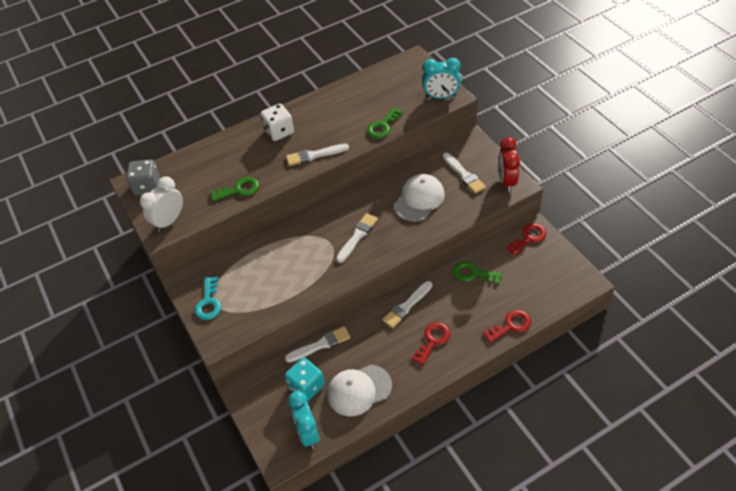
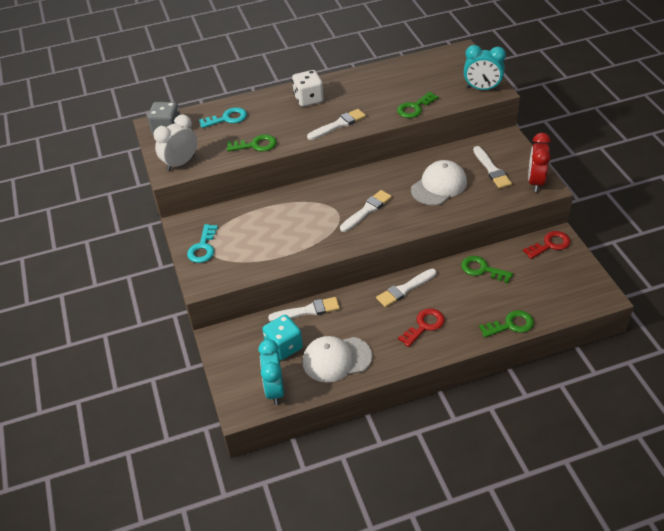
camera: 10 degrees right, 5 degrees down
white brush [286,144,349,166] -> white brush turned 150 degrees clockwise [307,109,366,140]
red key [483,310,531,343] -> green key [479,310,534,338]
none -> turquoise key [199,107,247,128]

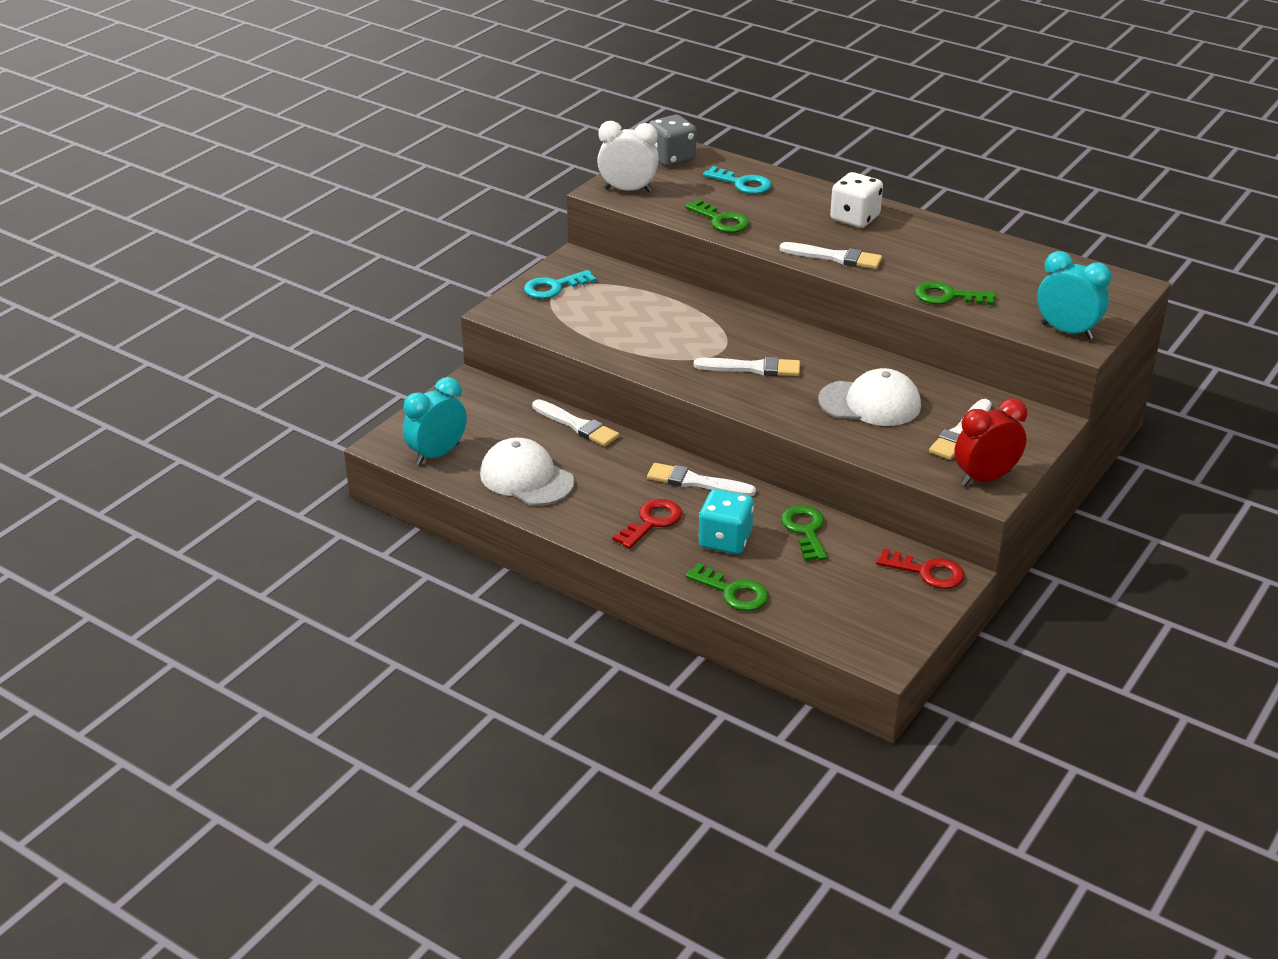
camera: 50 degrees right, 10 degrees down
turquoise dice [262,315,303,360] -> turquoise dice moved to [698,489,754,554]
red key [398,308,445,347] -> red key turned 60 degrees counterclockwise [612,499,682,549]
turquoise clock [464,45,506,90] -> turquoise clock turned 150 degrees clockwise [1037,251,1111,339]

